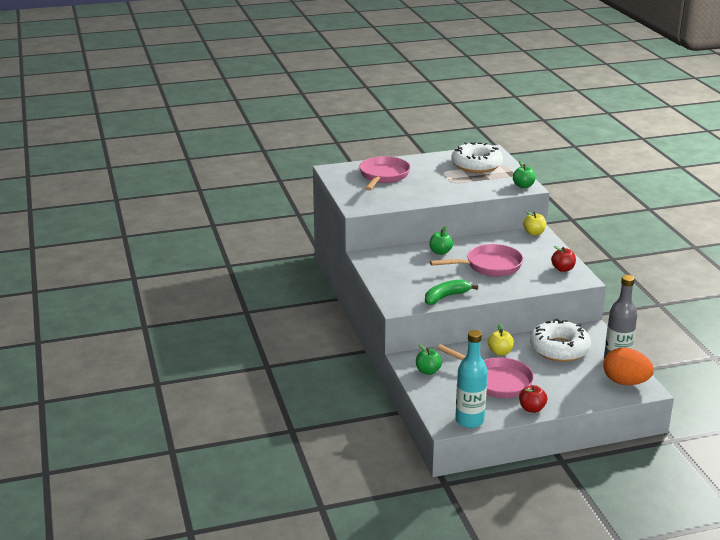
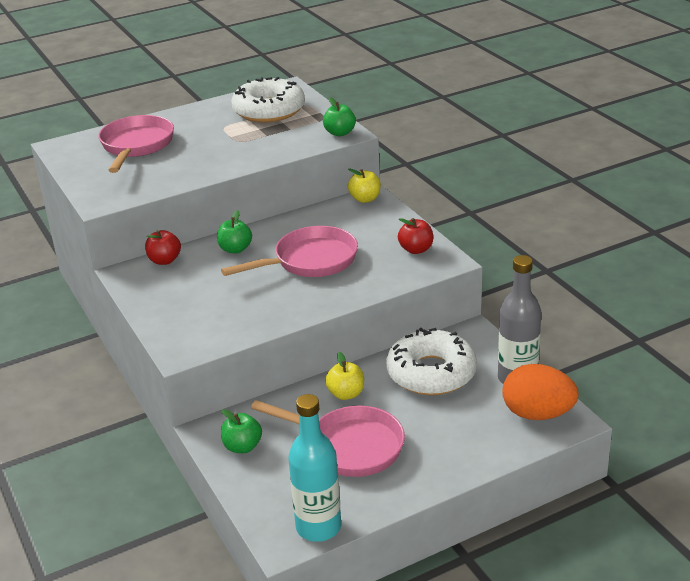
camera: 10 degrees left, 5 degrees up
green banana [425,279,478,305] -> none
red apple [519,385,547,413] -> red apple moved to [145,230,181,265]

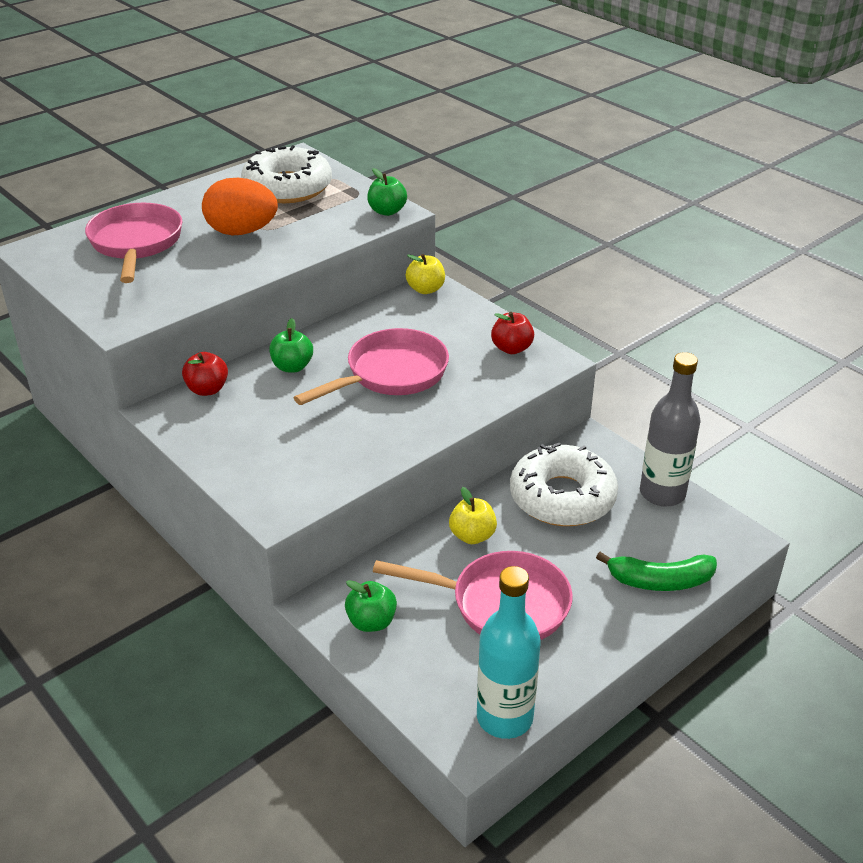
camera: 15 degrees left, 5 degrees up
orange egg [502,364,579,420] -> orange egg moved to [202,178,278,235]
none -> green banana [596,552,717,591]

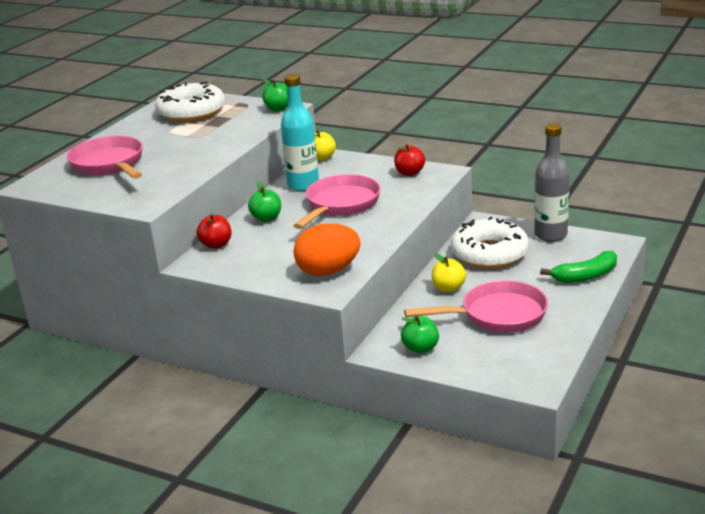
camera: 20 degrees left, 10 degrees down
orange egg [202,178,278,235] -> orange egg moved to [293,223,361,276]
turquoise bottle [477,566,541,739] -> turquoise bottle moved to [281,74,319,191]

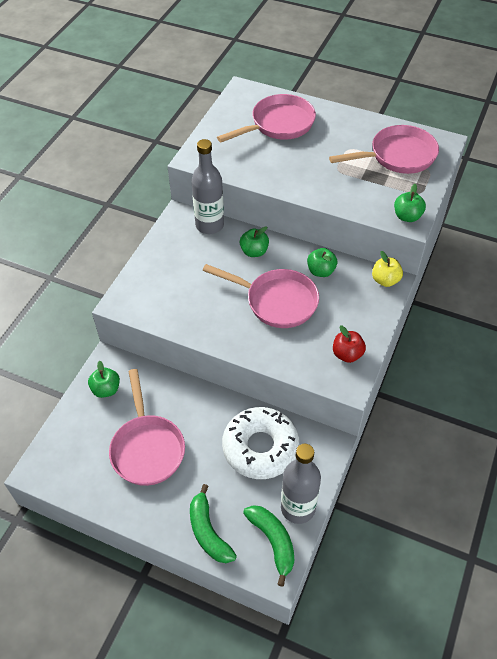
camera: 85 degrees right, 25 degrees up
white donut [155,81,225,122] -> pink pan [329,125,439,174]
red apple [197,214,232,249] -> grey bottle [191,139,224,234]
turquoise bottle [281,74,319,191] -> green apple [307,248,337,277]
orange egg [293,223,361,276] -> none
yellow apple [432,253,466,292] -> none
none -> green banana [243,505,294,587]

